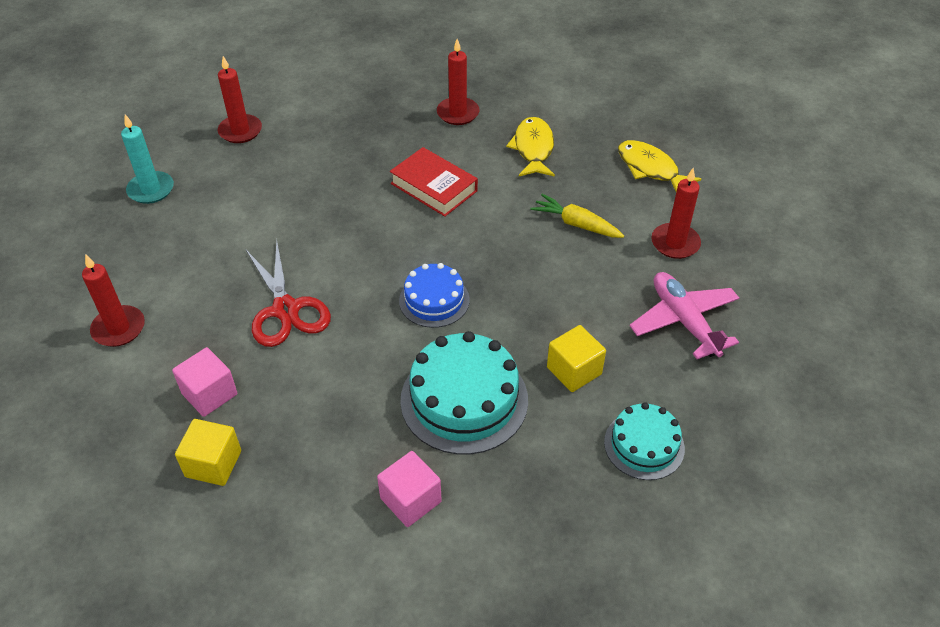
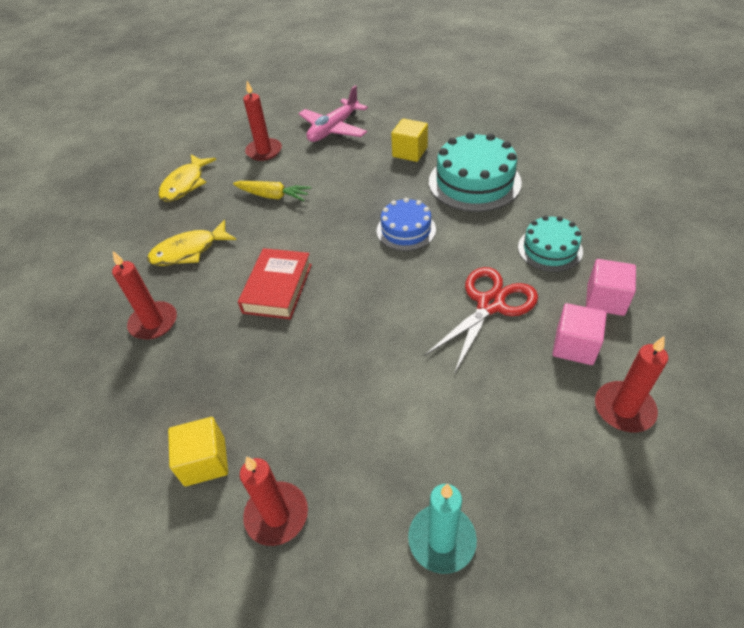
camera: 115 degrees left, 0 degrees up
yellow cube [175,419,241,486] -> yellow cube moved to [168,417,228,486]
pink cube [377,451,442,527] -> pink cube moved to [552,303,607,365]
yellow carrot [530,194,624,238] -> yellow carrot turned 75 degrees counterclockwise [233,181,311,201]
turquoise cake [604,403,685,480] -> turquoise cake moved to [518,216,583,272]

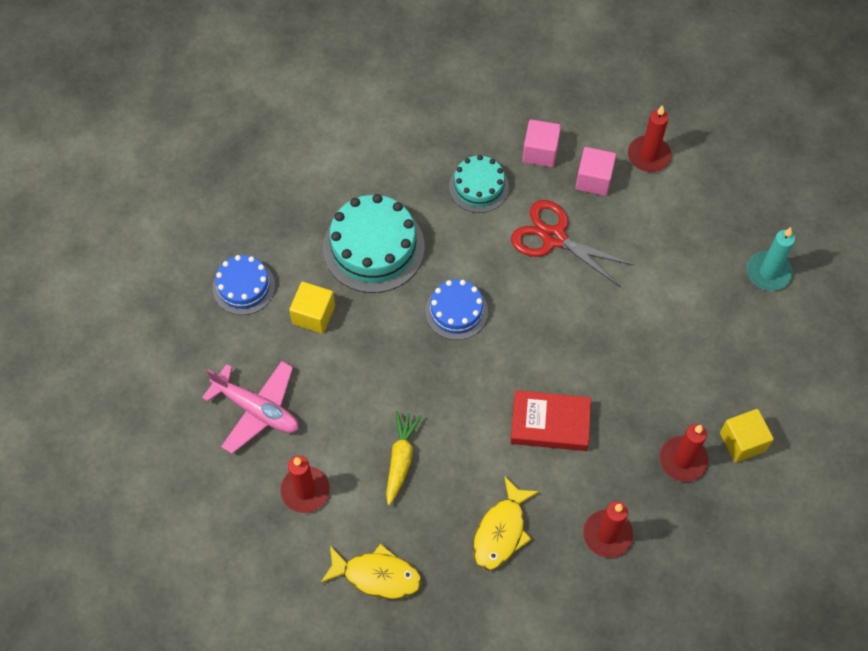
camera: 100 degrees left, 15 degrees up
yellow fish [147,220,236,266] -> yellow fish turned 60 degrees clockwise [473,476,540,571]
red candle [240,456,308,546] -> red candle moved to [660,424,708,482]
none -> blue cake [213,255,275,315]

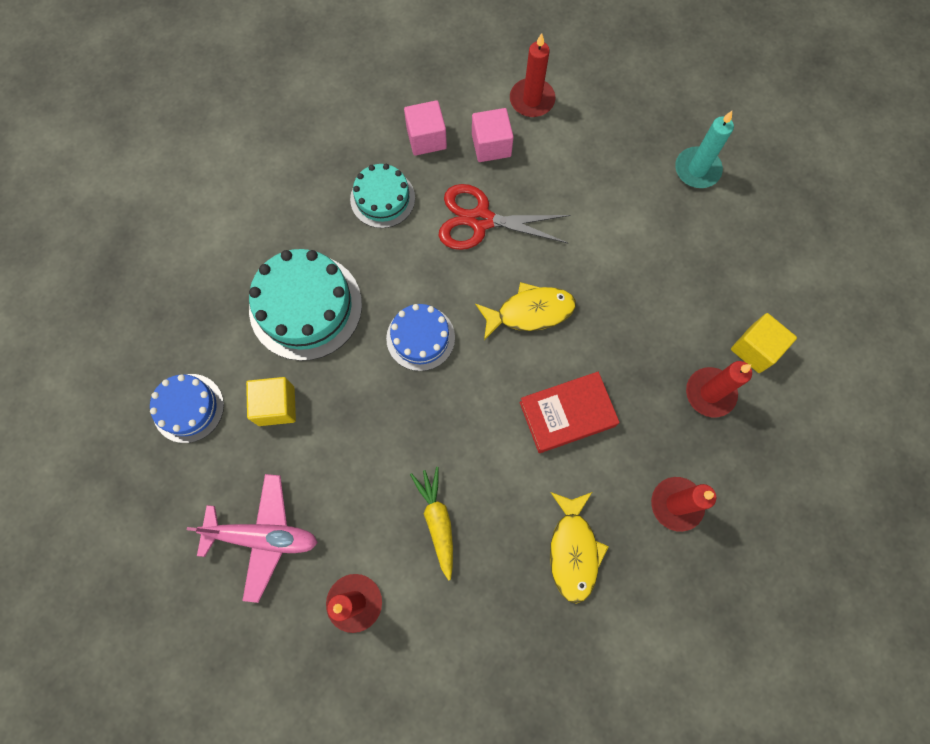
camera: 25 degrees left, 10 degrees up
yellow fish [320,544,422,599] -> yellow fish moved to [475,282,576,340]

